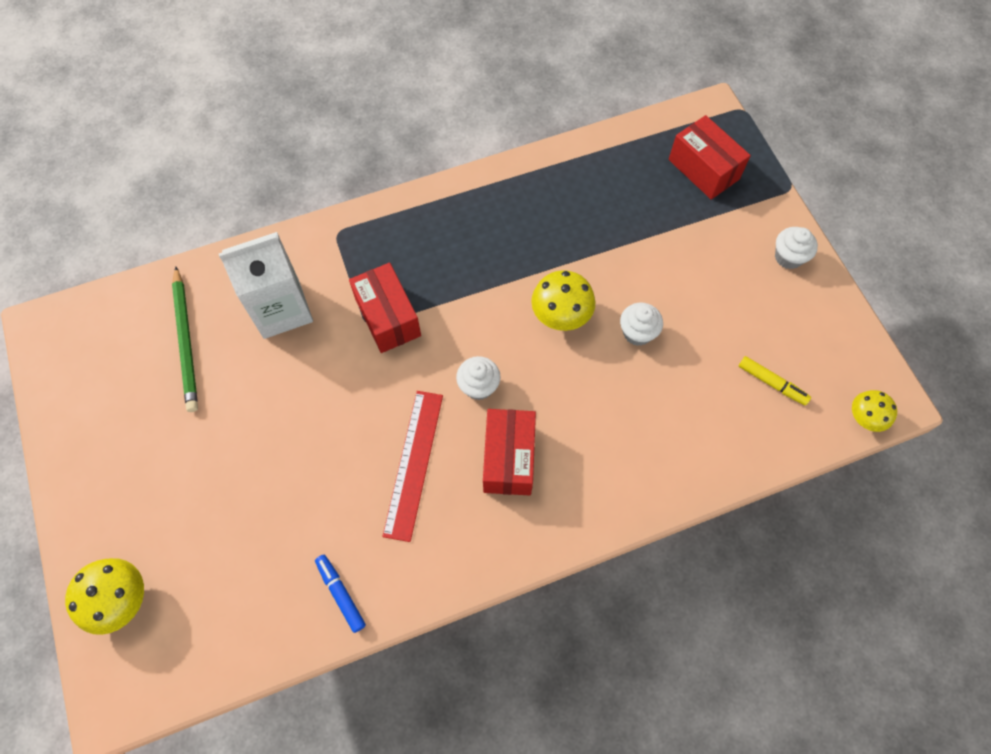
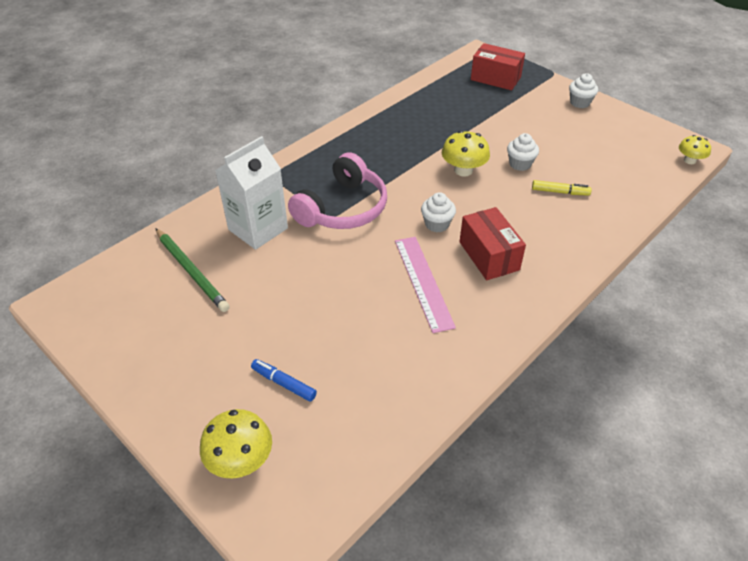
camera: 25 degrees left, 20 degrees down
blue marker [315,555,366,633] -> blue marker moved to [251,359,317,401]
red box [349,263,421,353] -> pink headphones [288,152,387,229]
red ruler [382,391,443,542] -> pink ruler [395,237,456,333]
yellow marker [739,356,811,406] -> yellow marker moved to [532,180,592,196]

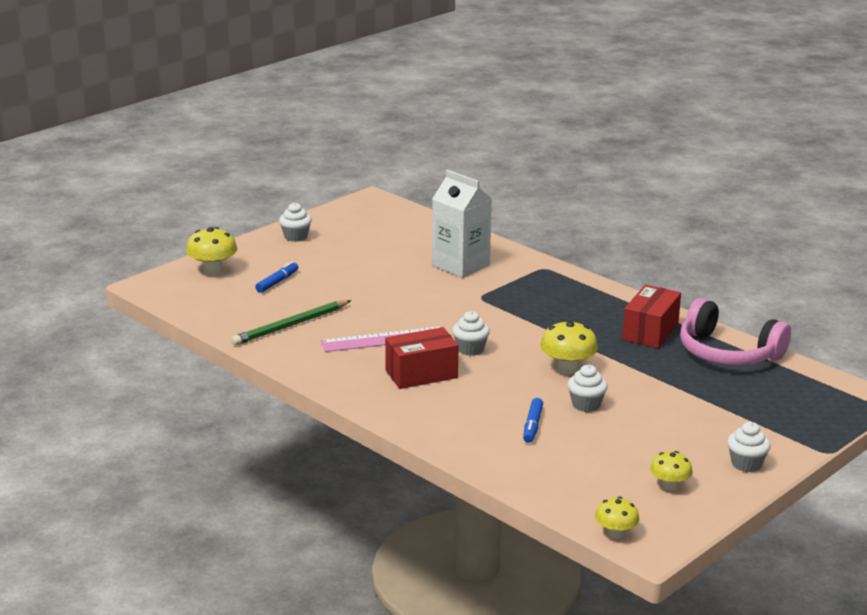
camera: 90 degrees right, 20 degrees down
green pencil [155,228,230,312] -> green pencil moved to [231,300,351,345]
pink headphones [288,152,387,229] -> pink headphones moved to [680,298,791,366]
red box [471,43,525,90] -> red box moved to [622,285,681,348]
yellow marker [532,180,592,196] -> blue marker [523,398,543,443]
none -> white cupcake [279,202,312,242]
none -> yellow mushroom [650,451,693,491]

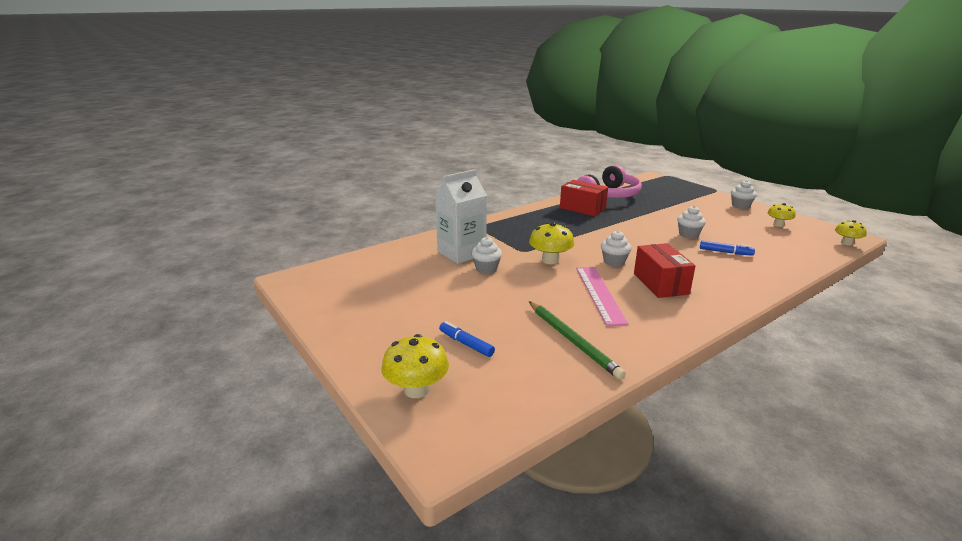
camera: 80 degrees left, 0 degrees up
white cupcake [279,202,312,242] -> white cupcake moved to [471,236,502,274]
yellow mushroom [540,320,598,374] -> yellow mushroom moved to [529,222,574,264]

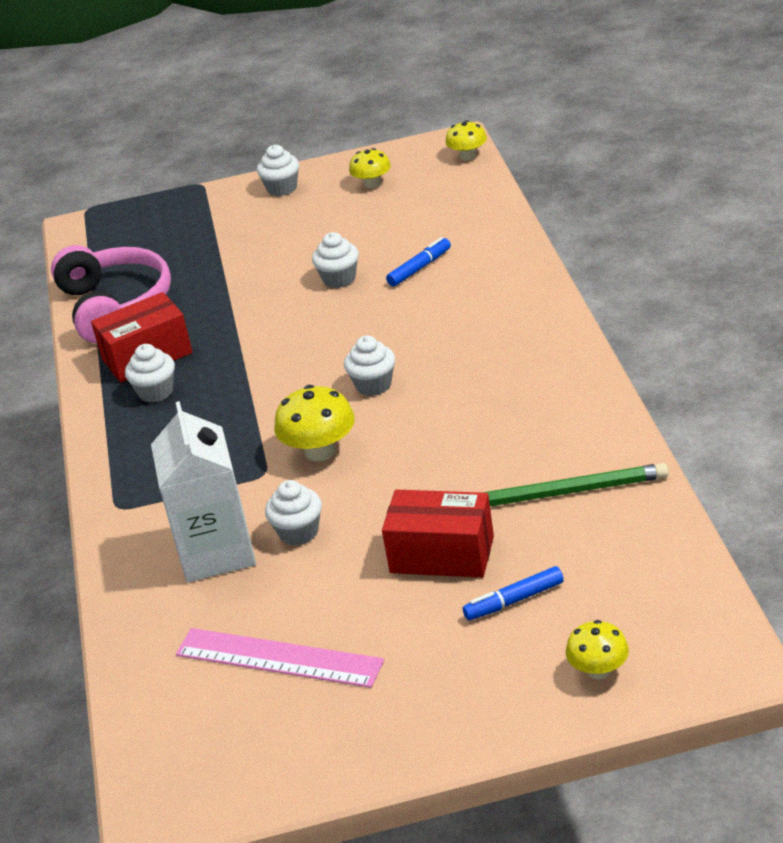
camera: 60 degrees left, 10 degrees up
yellow mushroom [381,334,449,398] -> yellow mushroom [566,620,629,679], size x0.65
pink ruler [576,267,629,326] -> pink ruler moved to [176,628,384,688]
red box [634,243,696,298] -> red box moved to [382,490,494,578]
none -> white cupcake [125,344,175,402]

